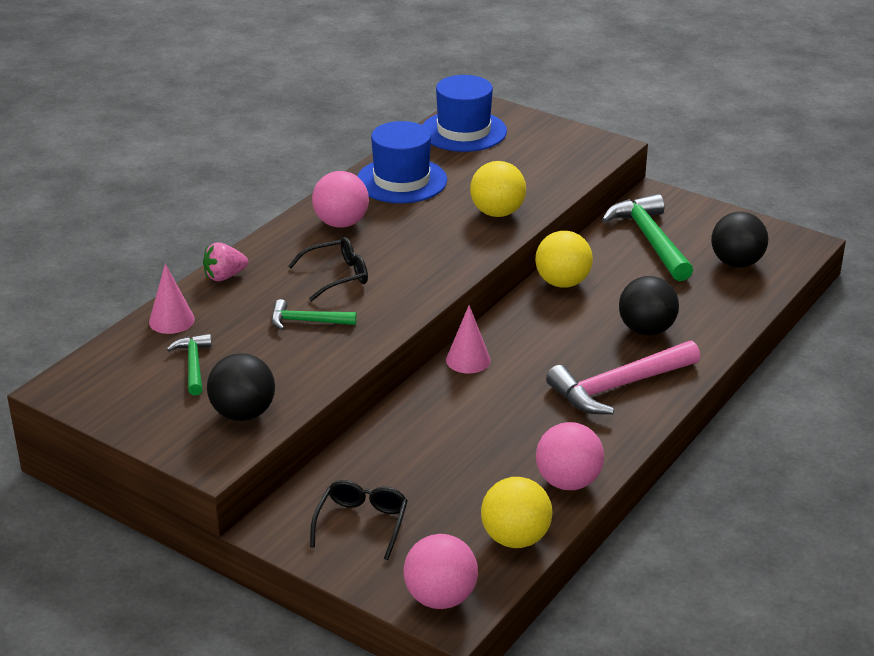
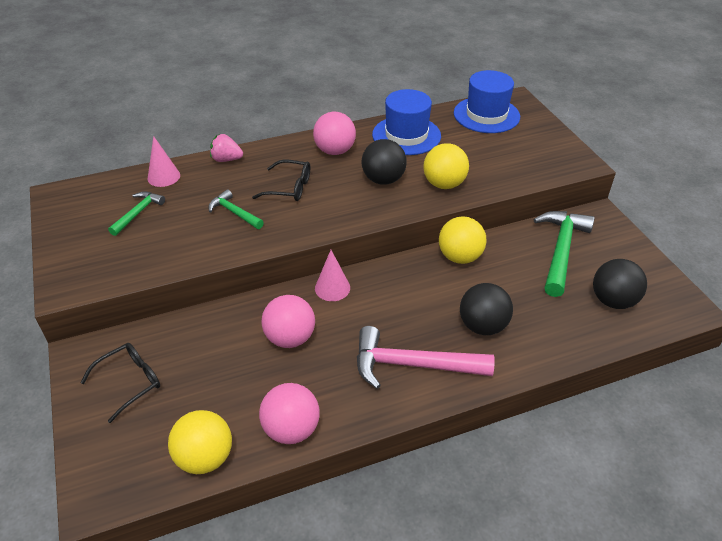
camera: 35 degrees right, 10 degrees up
black ball [207,353,275,421] -> black ball moved to [362,139,407,185]
pink ball [404,534,478,609] -> pink ball moved to [262,295,315,348]

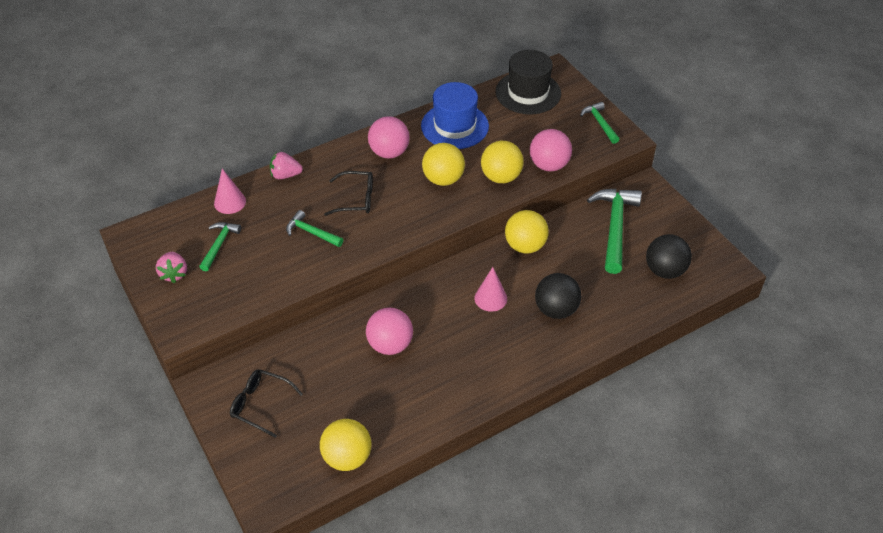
camera: 10 degrees left, 5 degrees up
black glasses [80,343,160,423] -> black glasses turned 105 degrees counterclockwise [230,369,303,438]
pink ball [259,383,320,444] -> pink ball moved to [530,129,572,171]
pink cone [315,250,350,301] -> pink cone moved to [474,267,507,312]
pink hammer [357,326,495,389] -> none
black ball [362,139,407,185] -> yellow ball [422,143,465,186]
blue hat [454,70,520,133] -> black hat [496,50,561,114]
none -> pink strawberry [156,252,187,283]
none -> green hammer [580,102,619,144]

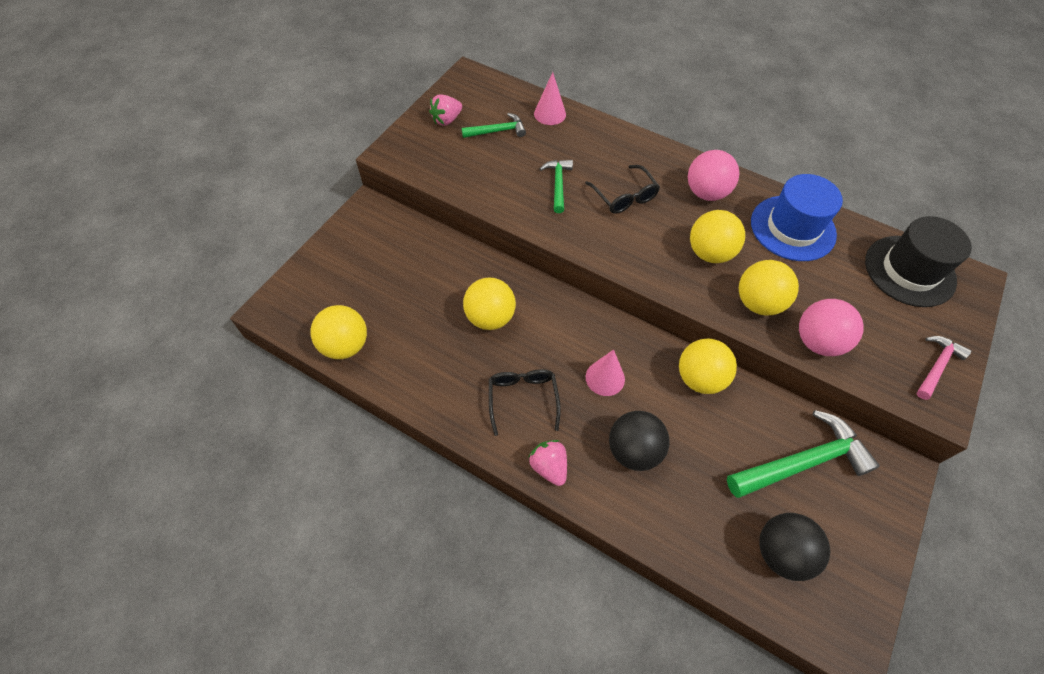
camera: 60 degrees right, 10 degrees up
black glasses [230,369,303,438] -> black glasses moved to [489,369,561,436]
pink strawberry [270,152,303,179] -> pink strawberry moved to [528,440,567,486]
pink ball [366,308,413,355] -> yellow ball [463,278,516,330]
green hammer [580,102,619,144] -> pink hammer [916,336,972,400]

